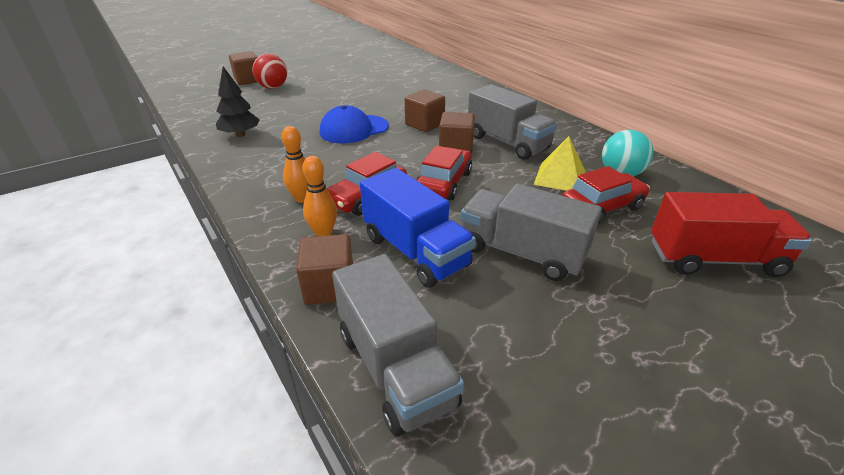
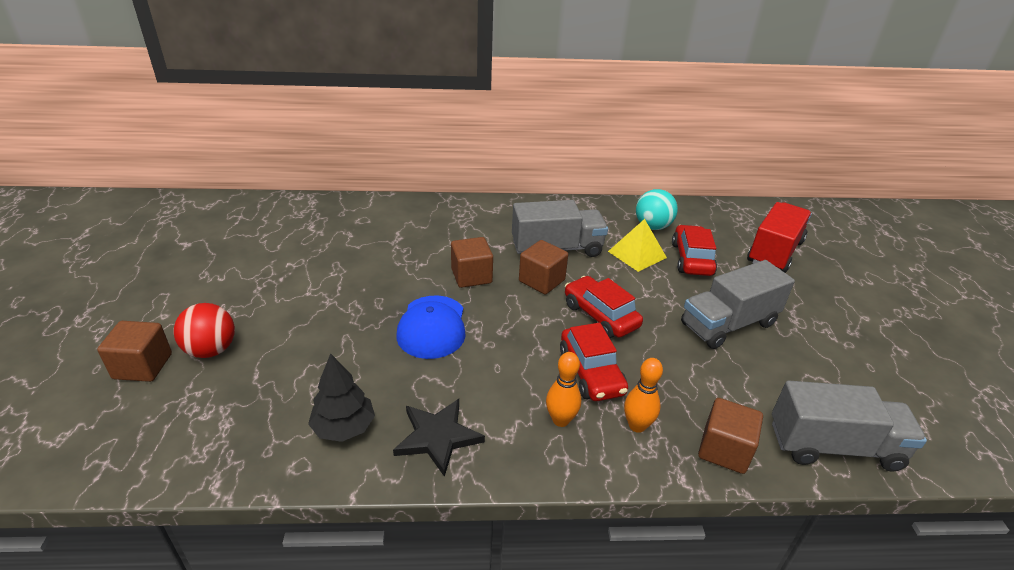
camera: 60 degrees left, 0 degrees up
blue truck [360,168,476,288] -> none
none -> black star [393,399,485,477]

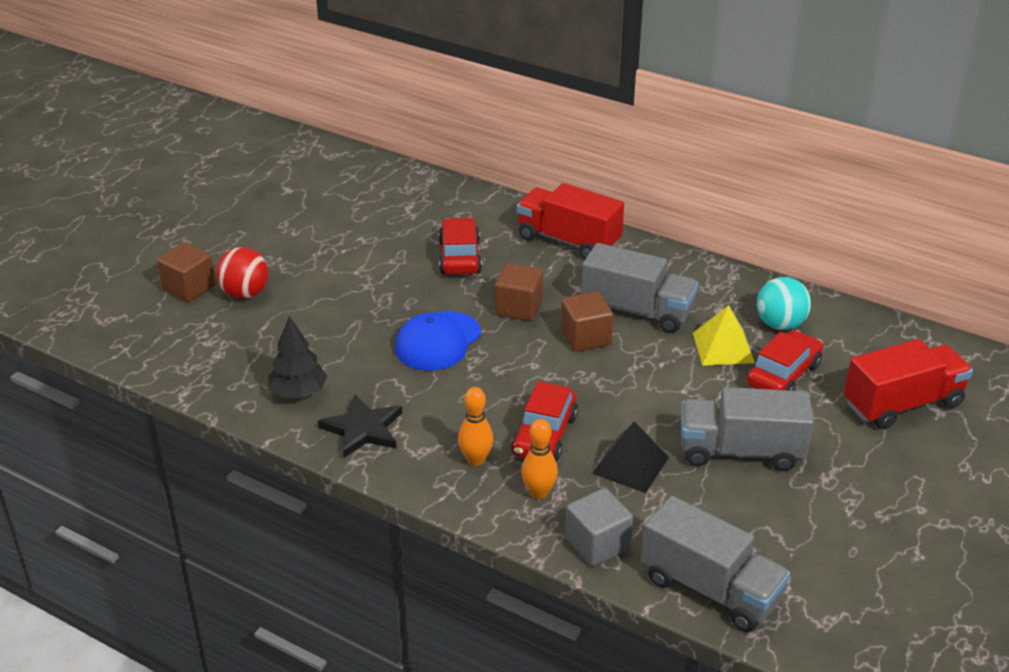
camera: 35 degrees right, 0 degrees up
red car [565,276,643,338] -> red car moved to [439,218,482,275]
brown cube [698,398,763,474] -> grey cube [565,488,633,566]
none -> red truck [517,183,624,259]
none -> black pyramid [592,421,669,493]

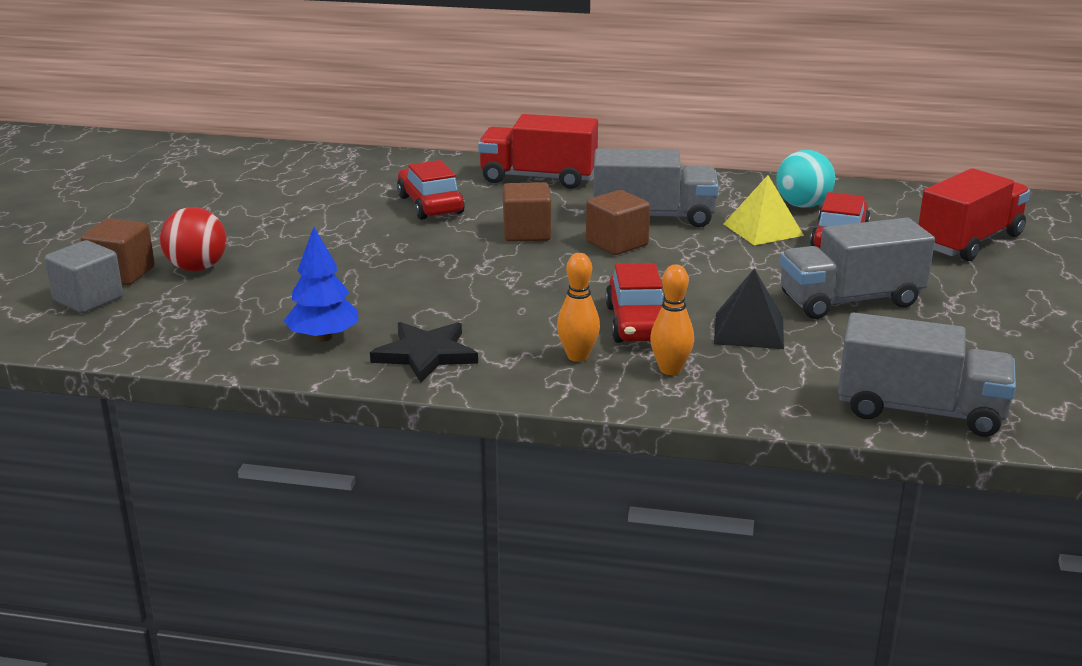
camera: 20 degrees left, 10 degrees down
black tree [268,316,328,398] -> blue tree [284,227,358,342]
blue cap [395,311,481,371] -> none
grey cube [565,488,633,566] -> grey cube moved to [44,240,123,313]

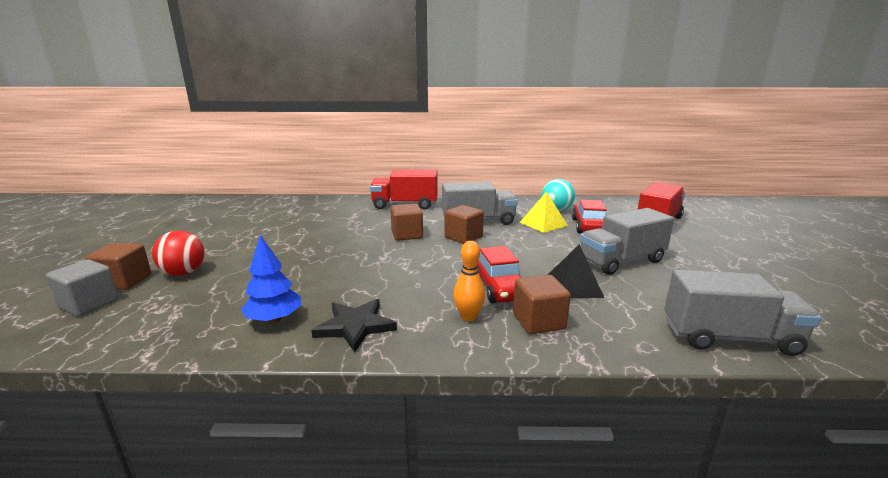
camera: 10 degrees left, 5 degrees down
red car [397,160,465,220] -> none
orange bowling pin [650,265,694,375] -> brown cube [513,275,571,334]

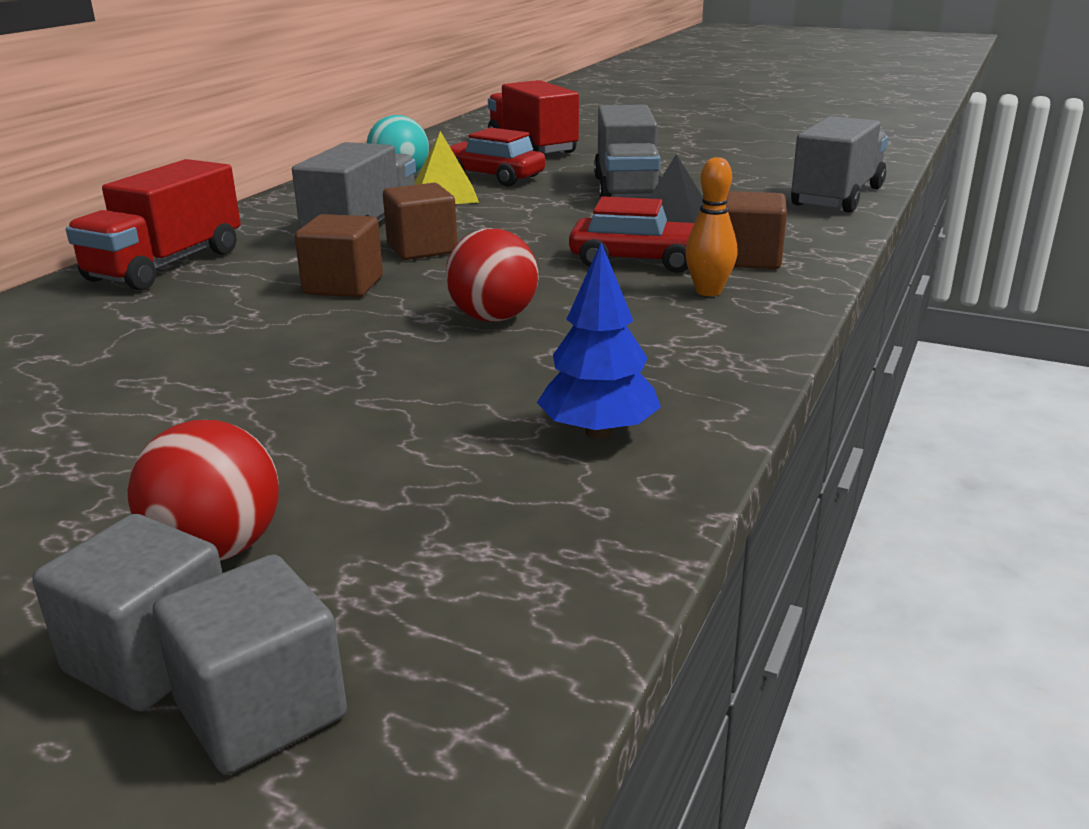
camera: 65 degrees left, 5 degrees up
brown cube [85,243,151,290] -> grey cube [32,514,222,711]
black star [311,299,397,353] -> none
none -> red ball [446,228,539,322]

